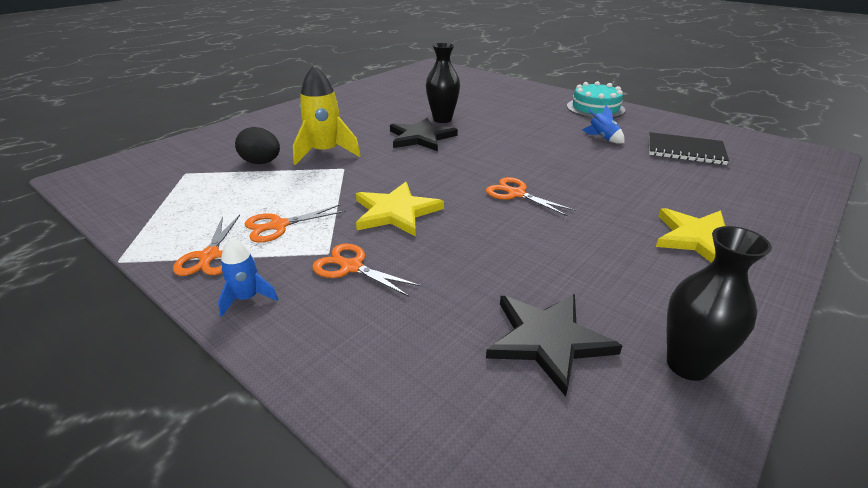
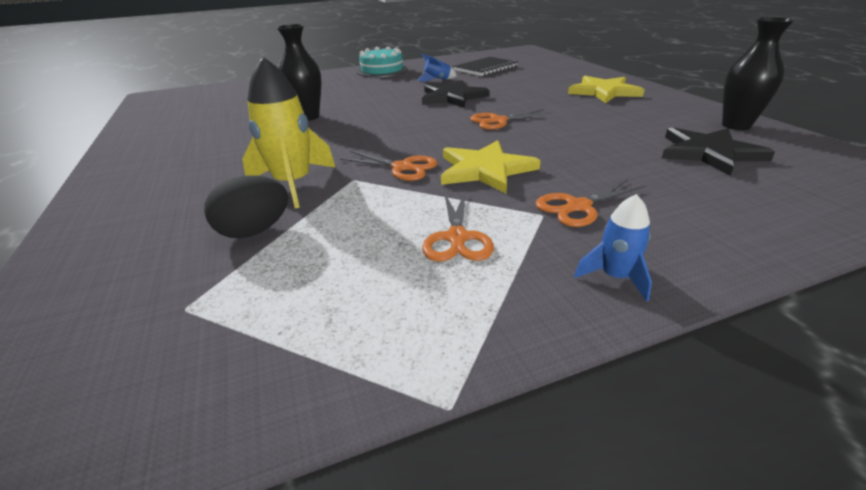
camera: 60 degrees left, 0 degrees up
orange scissors [173,215,240,276] -> orange scissors moved to [340,151,437,181]
black star [390,118,458,151] -> black star moved to [422,80,489,108]

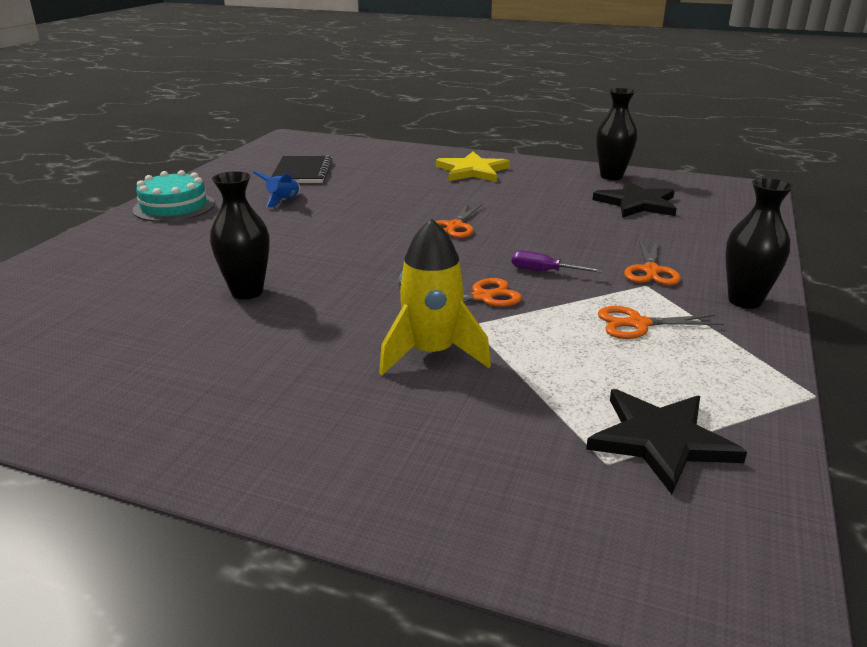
camera: 50 degrees left, 5 degrees down
black egg [204,175,288,239] -> none
black star [422,80,489,108] -> black star moved to [586,389,747,494]
orange scissors [422,192,494,261] -> orange scissors turned 135 degrees clockwise [598,306,724,339]
yellow star [441,140,541,194] -> purple screwdriver [511,250,603,273]
blue rocket [574,194,652,302] -> black vase [725,178,793,309]

